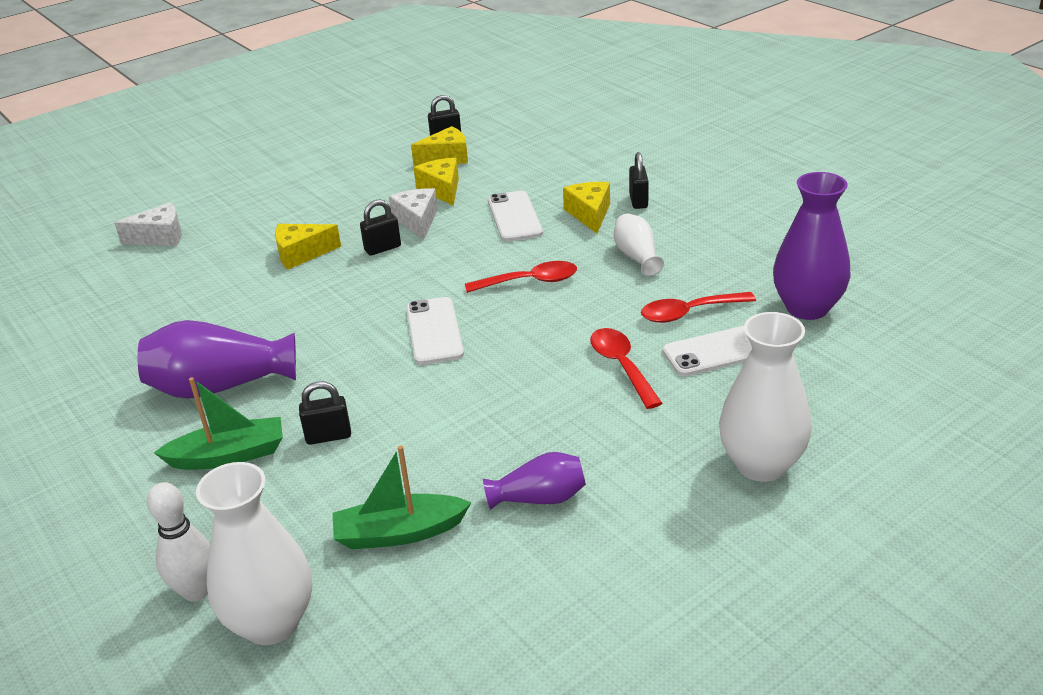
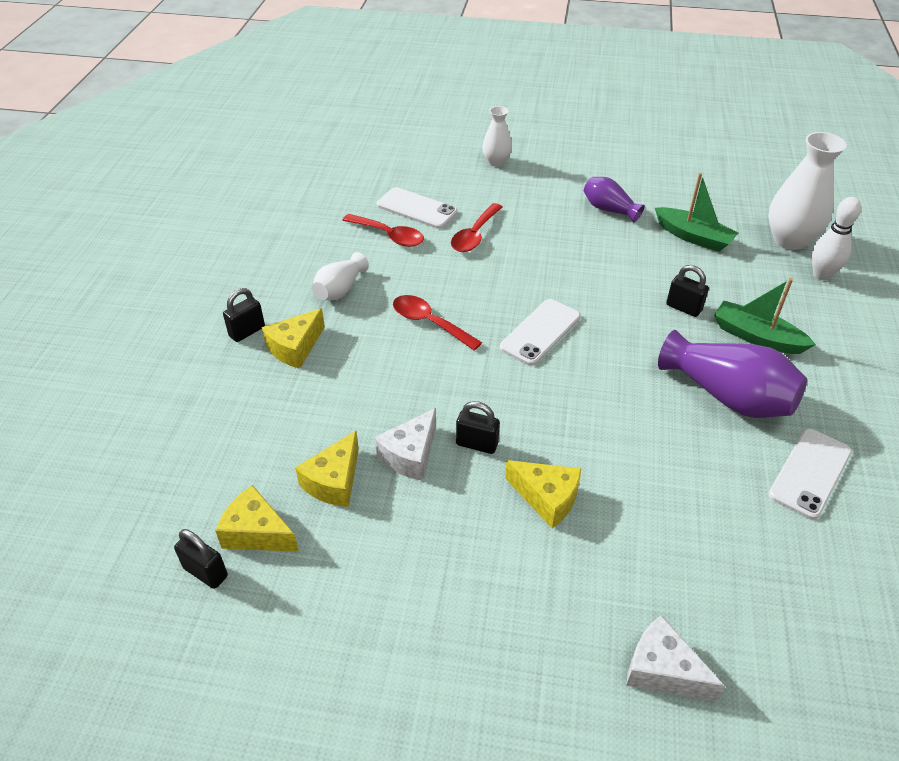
camera: 135 degrees left, 10 degrees up
white phone [488,191,543,242] -> white phone moved to [769,429,852,520]
white vase [719,312,812,482] -> white vase [482,106,512,167], size x0.57
purple vase [773,172,851,320] -> none

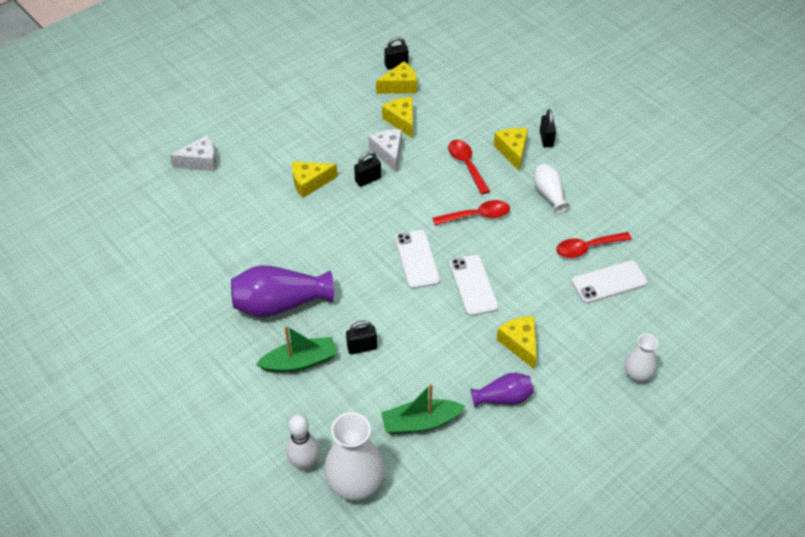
camera: 130 degrees right, 5 degrees up
red spoon [451,203,503,252] -> red spoon moved to [448,140,490,194]
white phone [769,429,852,520] -> white phone moved to [449,255,499,316]
none -> yellow cheese [497,316,537,370]

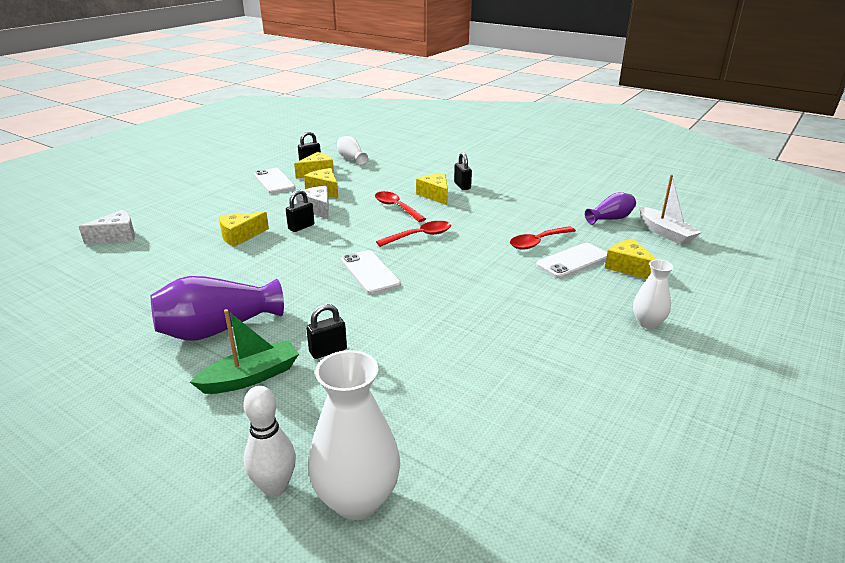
camera: 15 degrees left, 20 degrees down
green boat [381,383,465,434] -> none
white phone [449,255,499,316] -> white phone moved to [254,168,295,194]
purple vase [470,373,534,407] -> purple vase moved to [585,192,636,225]
yellow cheese [497,316,537,370] -> yellow cheese moved to [605,239,657,279]
white vase [534,164,570,214] -> white vase moved to [337,136,368,165]
none -> white boat [639,175,702,245]

